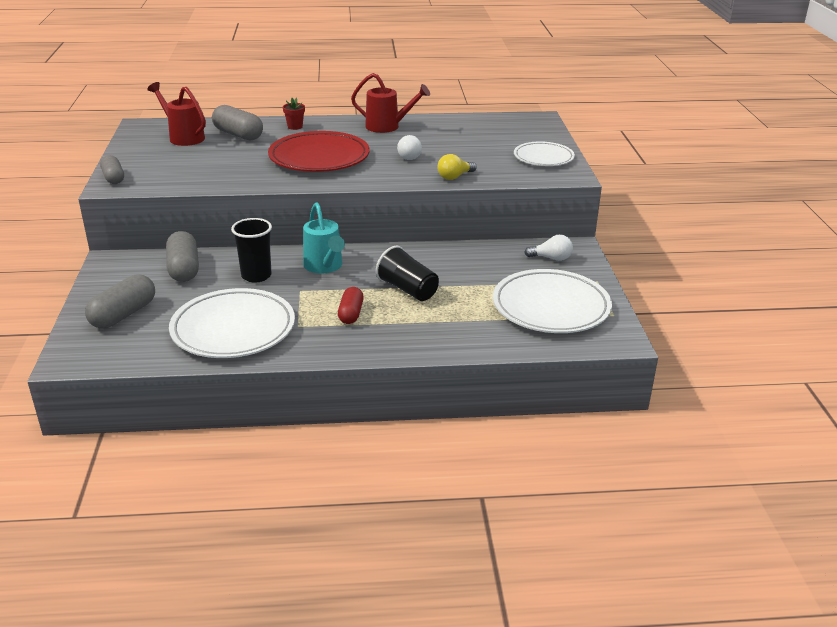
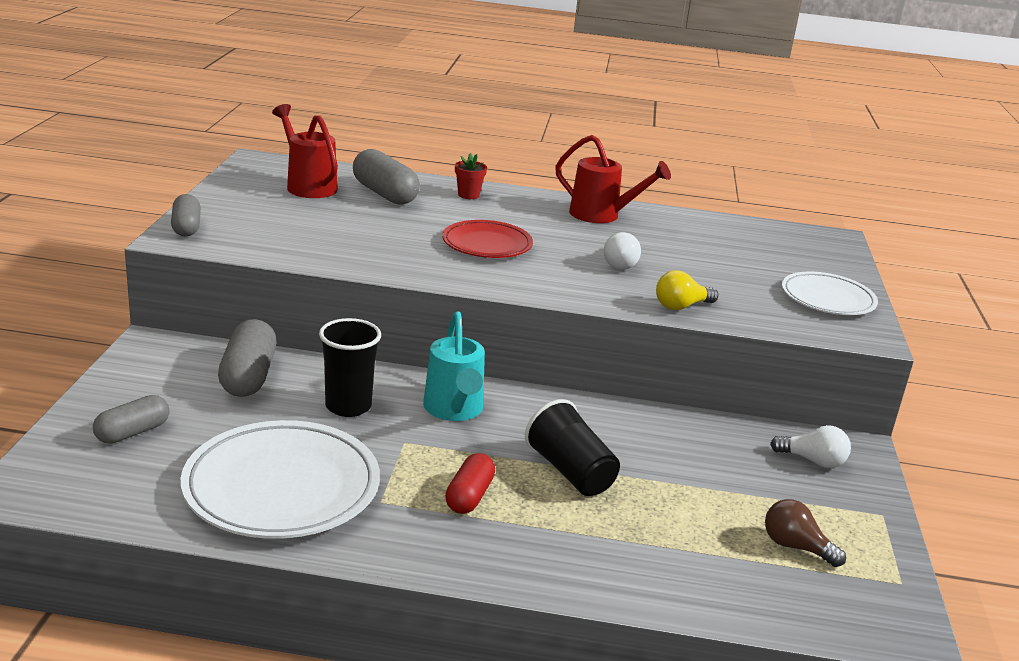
camera: 10 degrees right, 5 degrees down
grey capsule [85,274,155,329] -> grey capsule [93,395,170,443], size x0.65
red plate [268,131,369,172] -> red plate [442,220,533,258], size x0.61
white plate [493,269,612,333] -> brown light bulb [765,499,846,567]

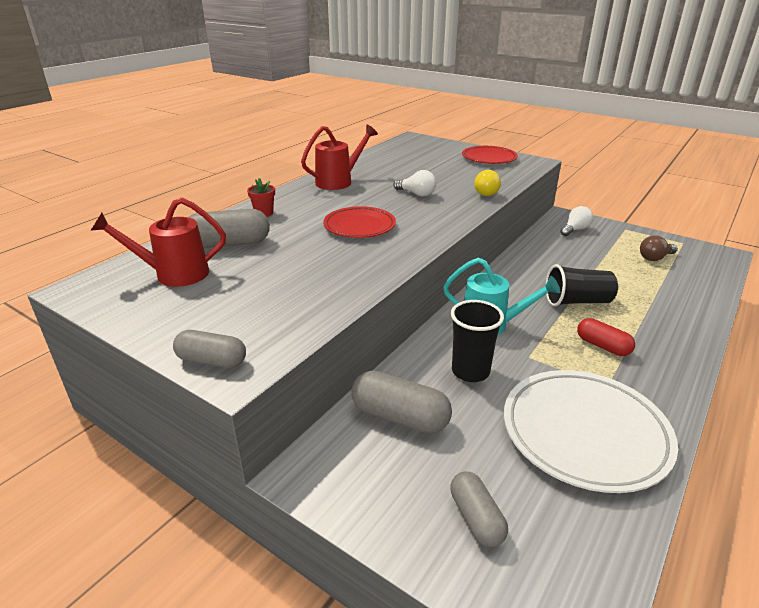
camera: 60 degrees left, 5 degrees up
white plate [782,272,878,315] -> red plate [462,146,518,164]

